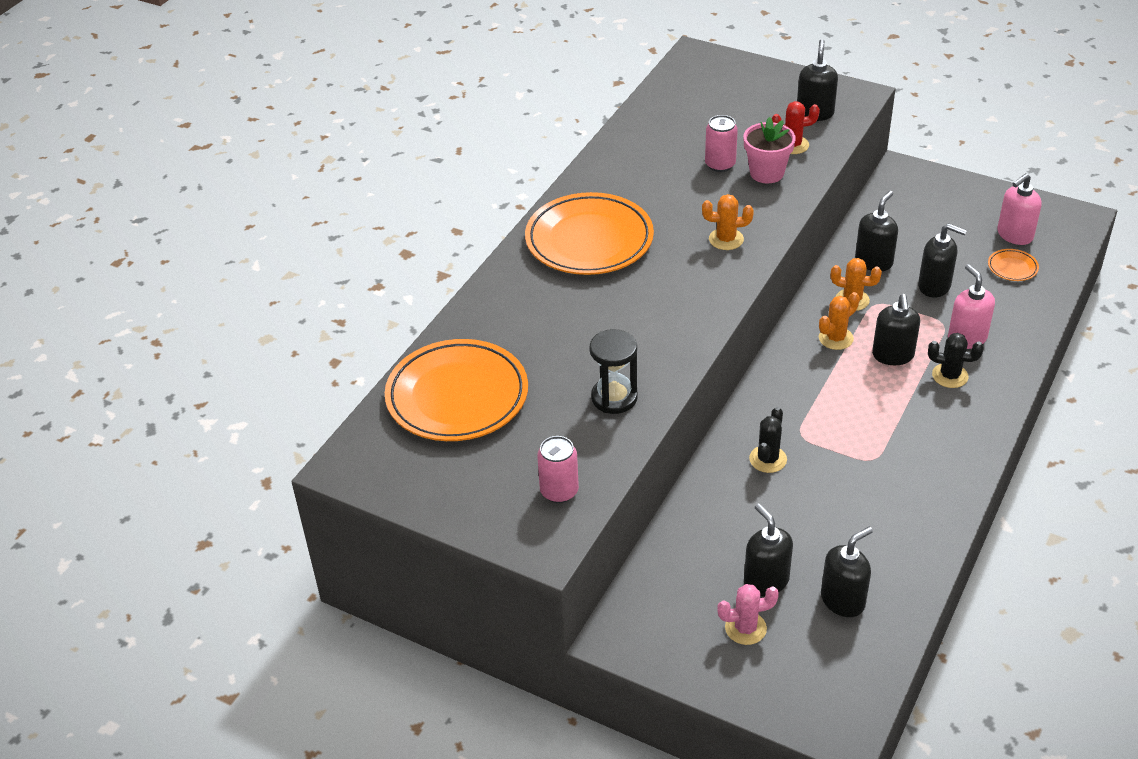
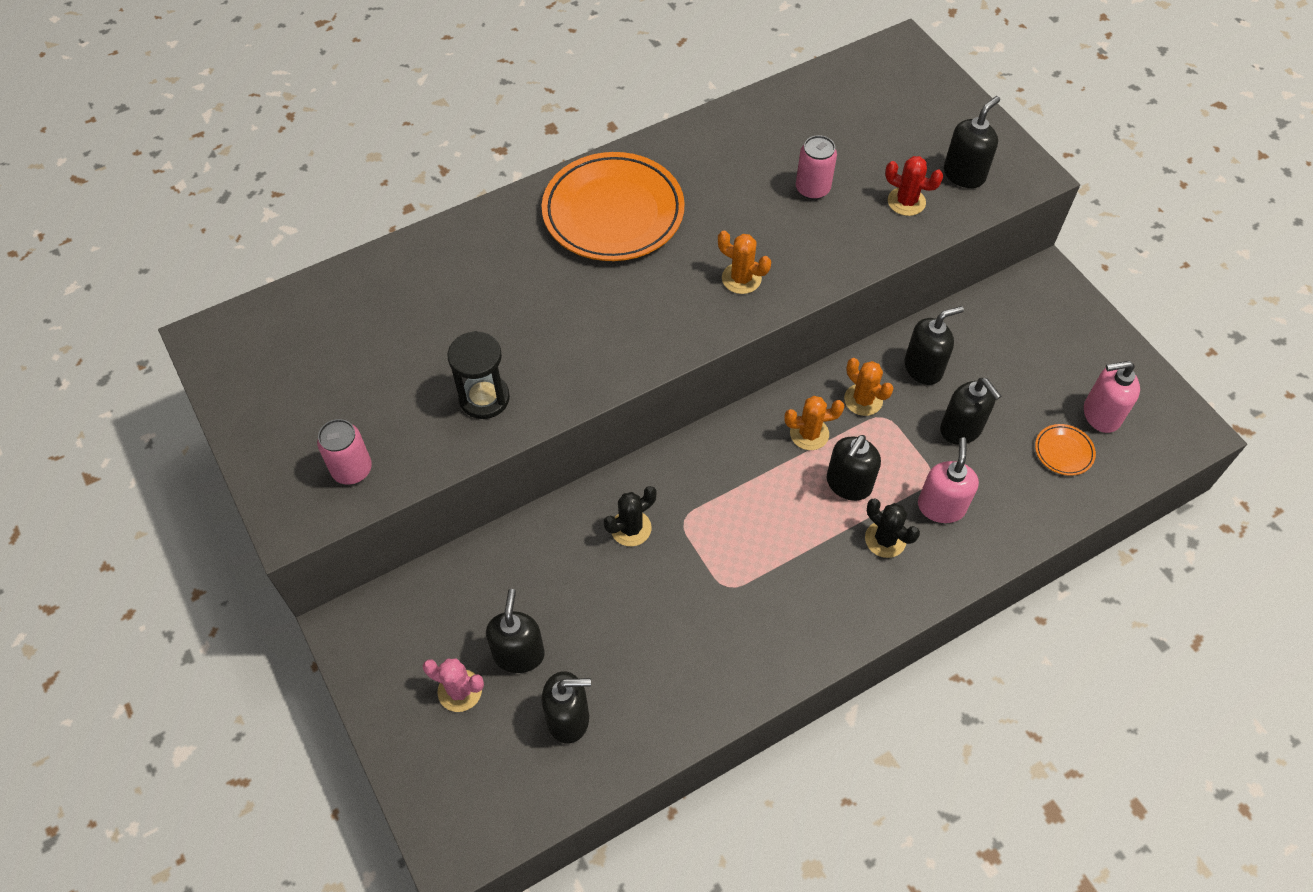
camera: 30 degrees right, 15 degrees up
orange plate [385,339,528,441] -> none
pink flower pot [743,117,796,183] -> none

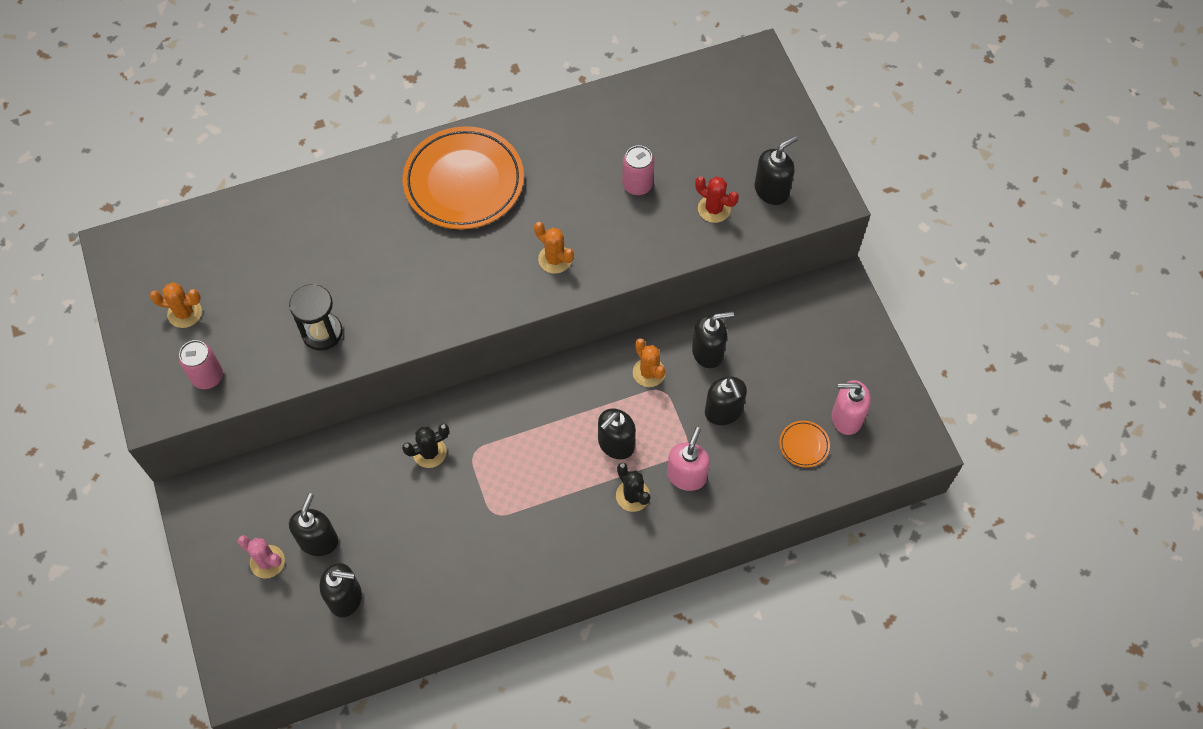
camera: 10 degrees right, 5 degrees up
orange cactus [784,396,845,450] -> orange cactus moved to [150,282,202,328]

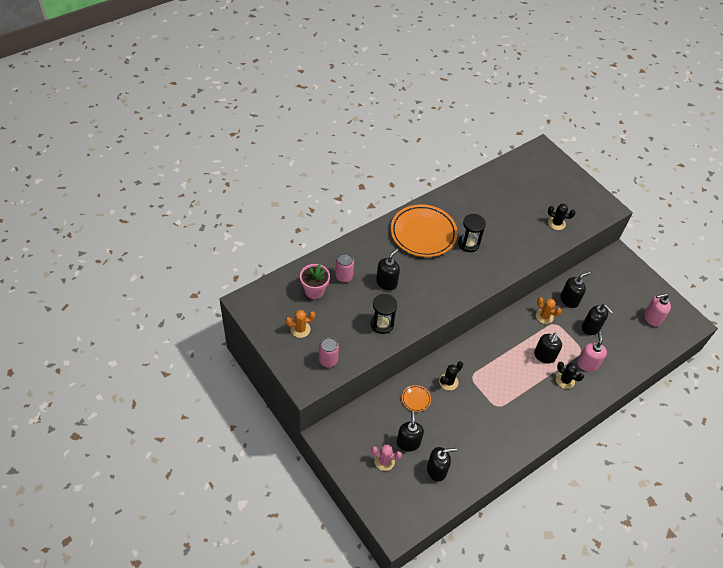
camera: 20 degrees left, 10 degrees down
orange cactus [534,222,574,274] -> none
pink can [622,145,654,195] -> pink can moved to [335,253,354,283]
red cactus [695,176,739,223] -> black cactus [548,204,576,230]
black soap dispenser [754,136,798,205] -> black soap dispenser moved to [376,248,400,290]
orange plate [779,421,830,467] -> orange plate moved to [402,385,431,412]
none -> pink flower pot [300,264,330,299]
none -> black hourglass [458,214,486,252]

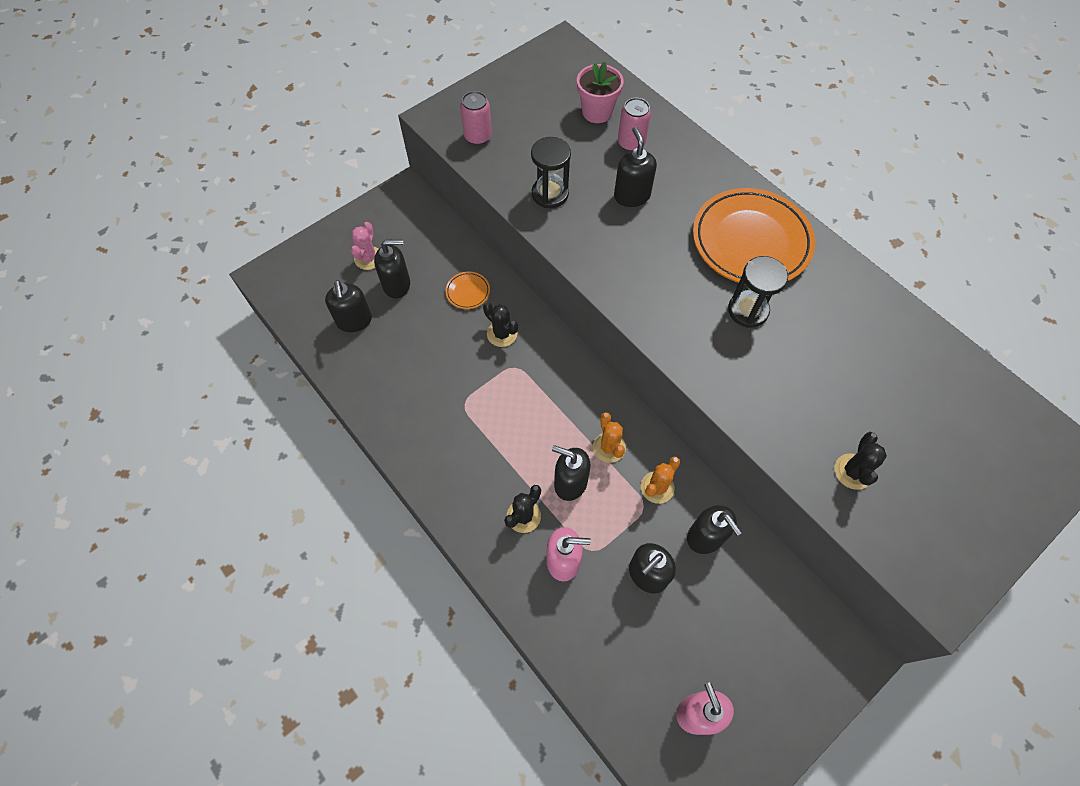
camera: 90 degrees right, 10 degrees up
orange cactus [285,310,315,338] -> orange cactus moved to [593,412,626,463]
black soap dispenser [376,248,400,290] -> black soap dispenser turned 135 degrees counterclockwise [614,127,657,207]

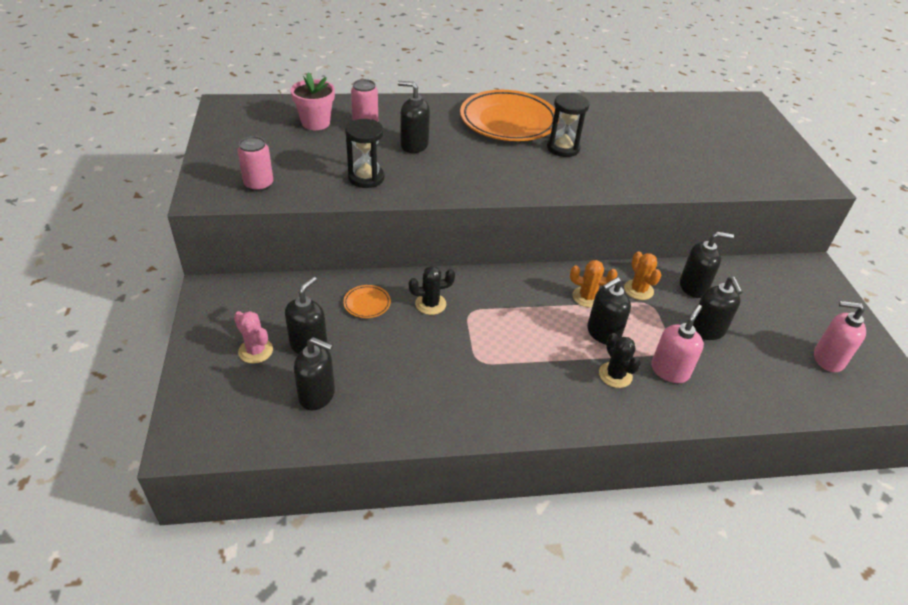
camera: 60 degrees left, 20 degrees down
black cactus [834,432,887,490] -> none

